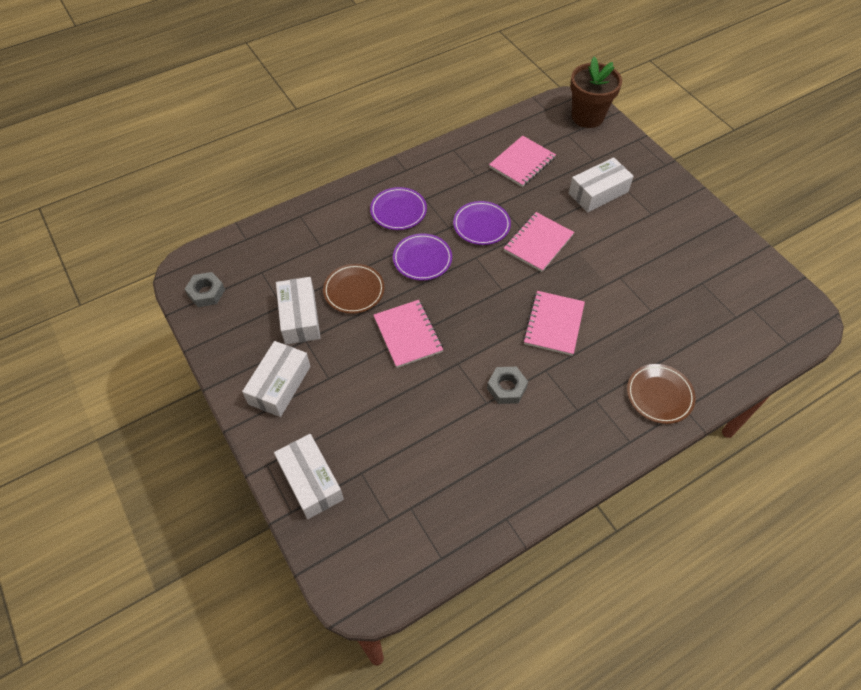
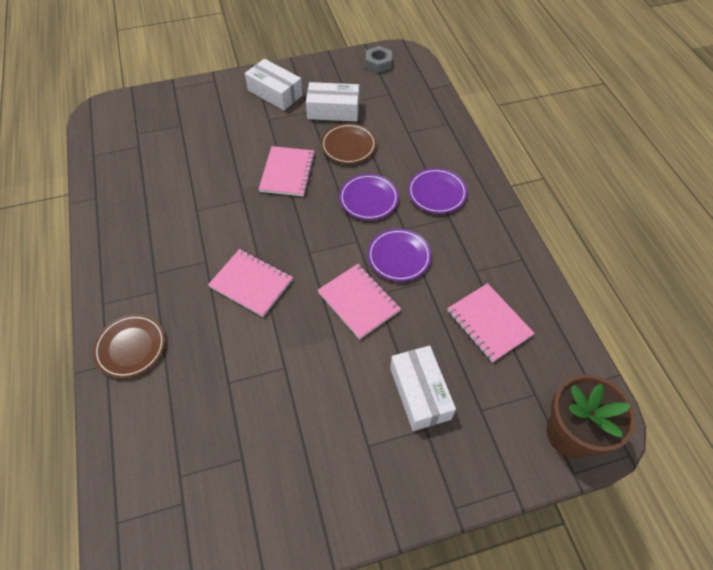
camera: 105 degrees right, 0 degrees up
white box [274,434,344,519] -> none
pink notebook [374,300,443,368] -> pink notebook turned 75 degrees counterclockwise [259,146,315,197]
grey nut [487,367,528,404] -> none

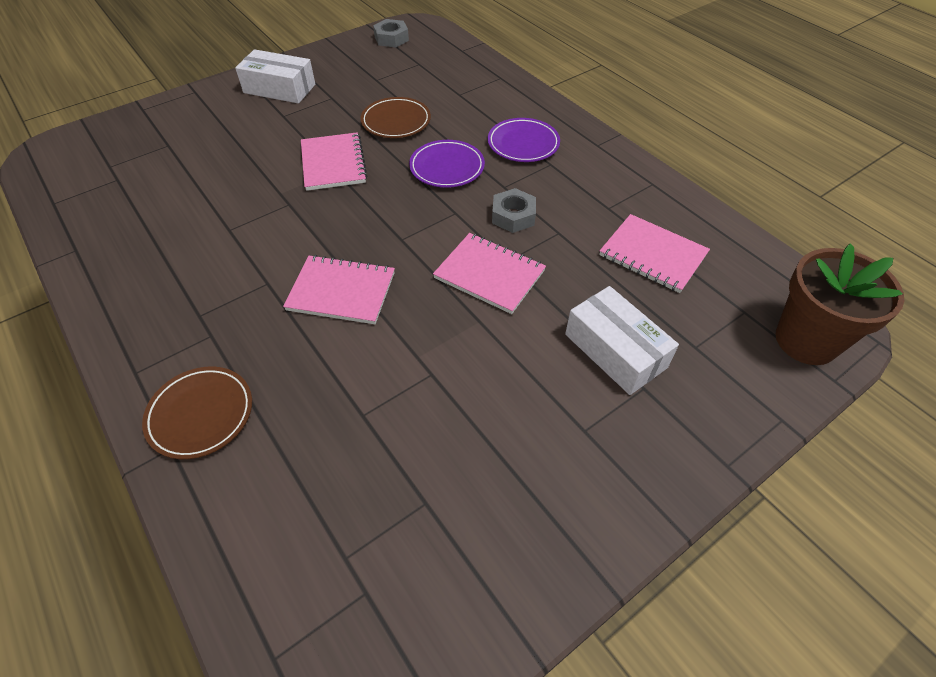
camera: 20 degrees left, 5 degrees down
white box [306,82,360,122] -> none
purple plate [368,229,431,281] -> grey nut [492,188,536,233]

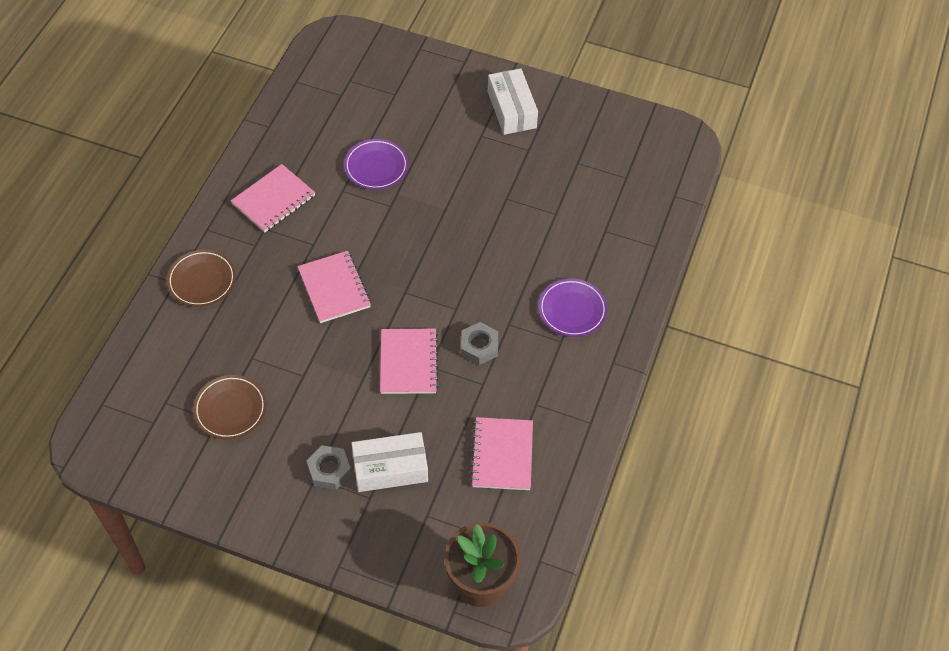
camera: 55 degrees right, 5 degrees up
pink notebook [301,132,368,191] -> pink notebook moved to [231,164,315,233]
brown plate [361,97,431,138] -> brown plate moved to [193,375,267,440]
grey nut [373,19,409,47] -> grey nut moved to [307,445,351,490]
purple plate [409,140,485,188] -> purple plate moved to [344,139,409,190]
white box [565,286,679,395] -> white box turned 60 degrees clockwise [351,432,428,492]

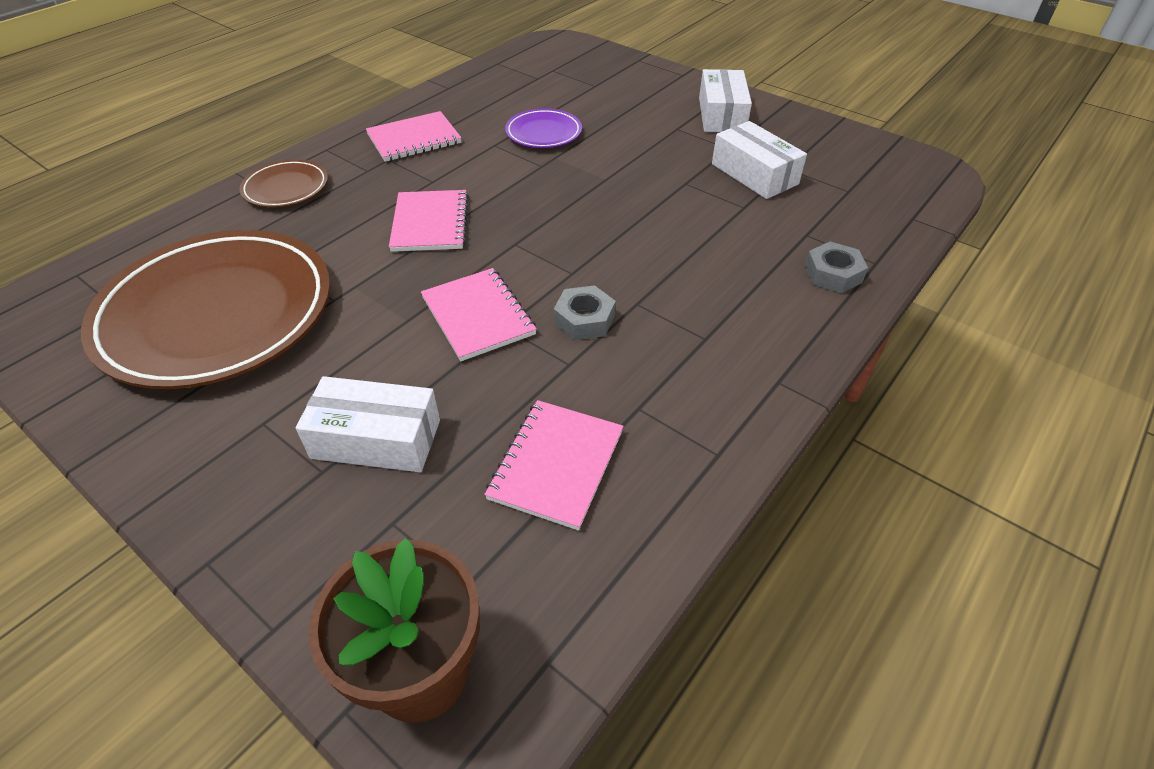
camera: 20 degrees right, 10 degrees down
brown plate [193,375,267,440] -> brown plate [81,230,330,389], size x2.23
grey nut [307,445,351,490] -> grey nut moved to [805,242,868,293]
pink notebook [380,329,439,394] -> pink notebook turned 45 degrees counterclockwise [421,268,537,361]
purple plate [538,278,607,337] -> none
none -> white box [712,121,807,199]

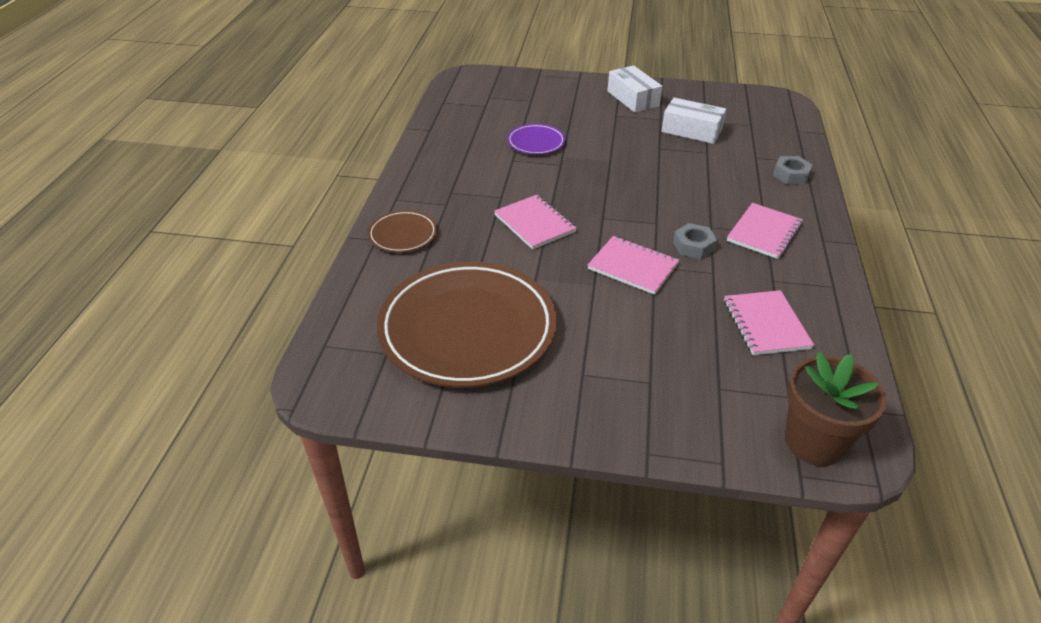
camera: 30 degrees left, 5 degrees down
white box [296,376,440,472] -> none
pink notebook [366,111,461,162] -> pink notebook moved to [727,203,803,259]

